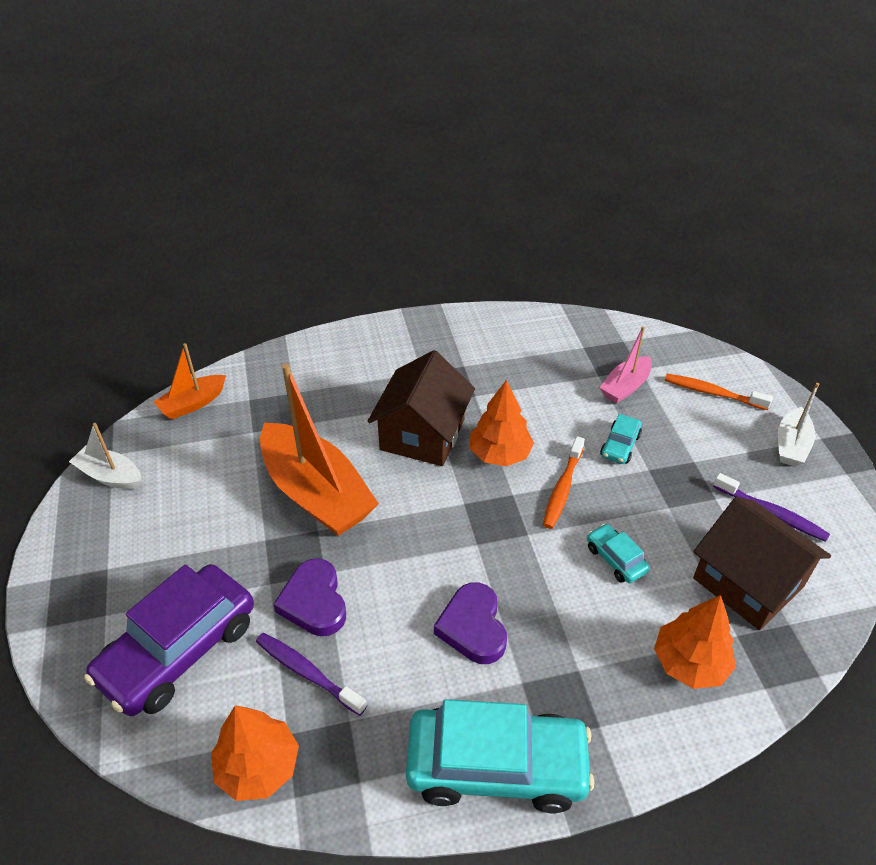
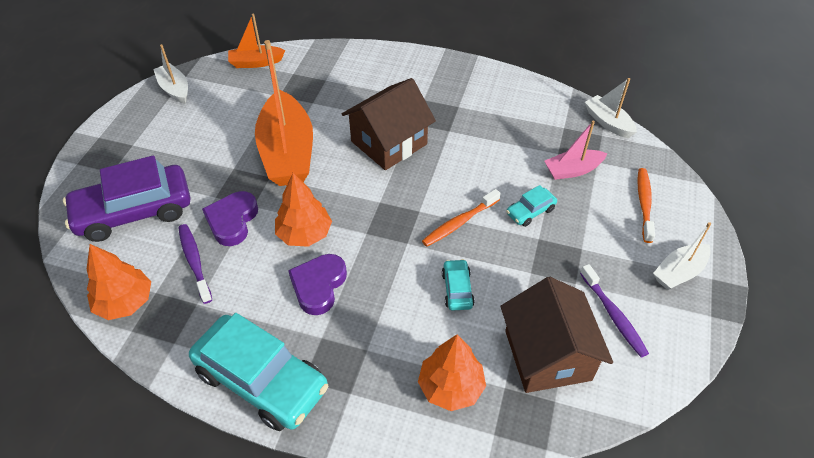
camera: 30 degrees right, 5 degrees up
orange tree [470,380,534,466] -> orange tree moved to [275,173,332,247]
orange toothbrush [664,374,773,410] -> orange toothbrush turned 45 degrees clockwise [637,168,655,243]
none -> white boat [585,78,637,138]

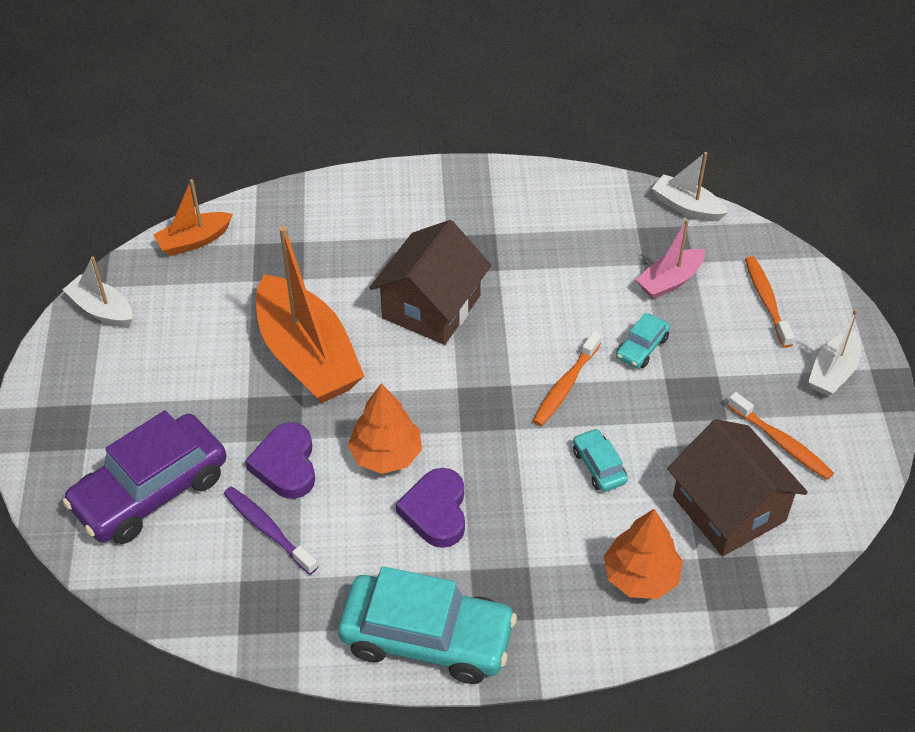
camera: 20 degrees left, 0 degrees up
orange tree [87,244,151,320] -> none
purple toothbrush [580,264,649,358] -> orange toothbrush [728,392,834,480]

